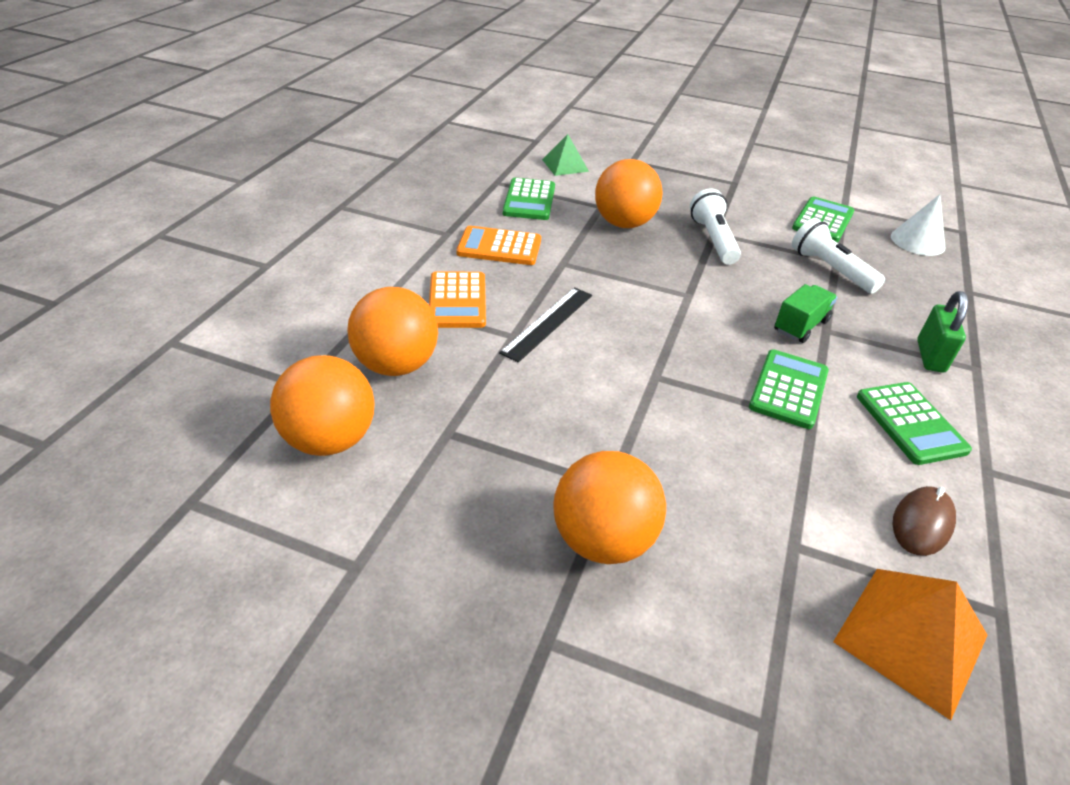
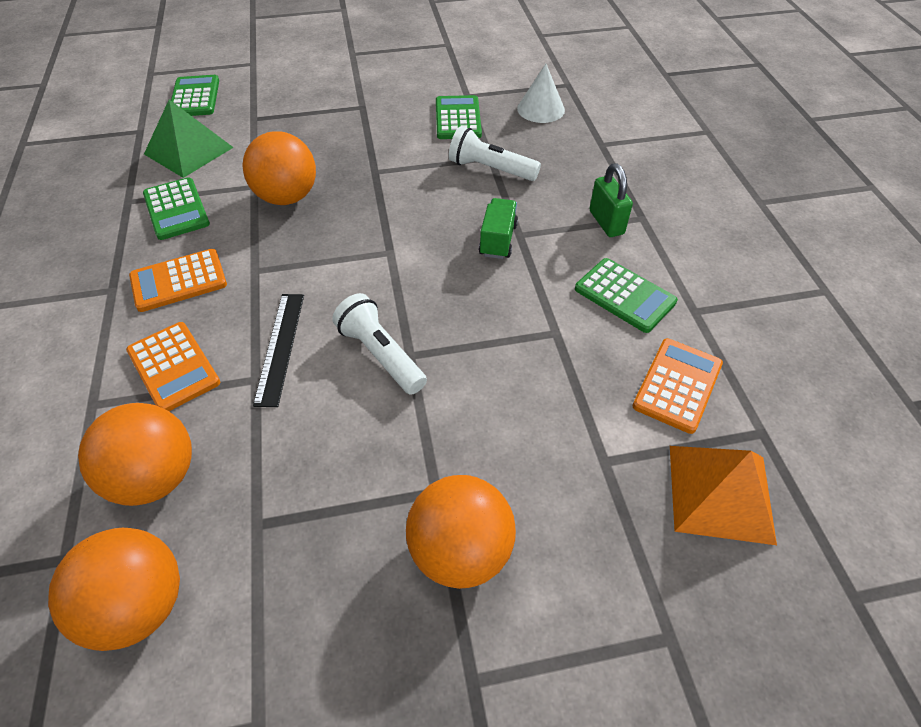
camera: 30 degrees left, 10 degrees up
green pyramid [542,134,589,176] -> green pyramid [144,100,234,178], size x1.56
white flashlight [690,188,741,265] -> white flashlight moved to [332,293,427,395]
green calculator [749,349,829,429] -> green calculator moved to [171,75,219,116]
brown mouse [892,486,956,556] -> orange calculator [633,338,723,434]

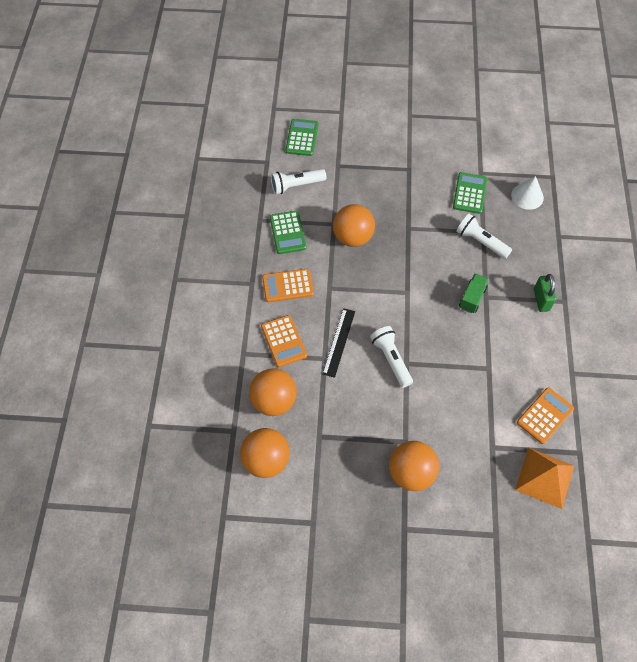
camera: 15 degrees right, 10 degrees up
green pyramid [144,100,234,178] -> white flashlight [271,169,326,195]
green calculator [575,258,678,333] -> none

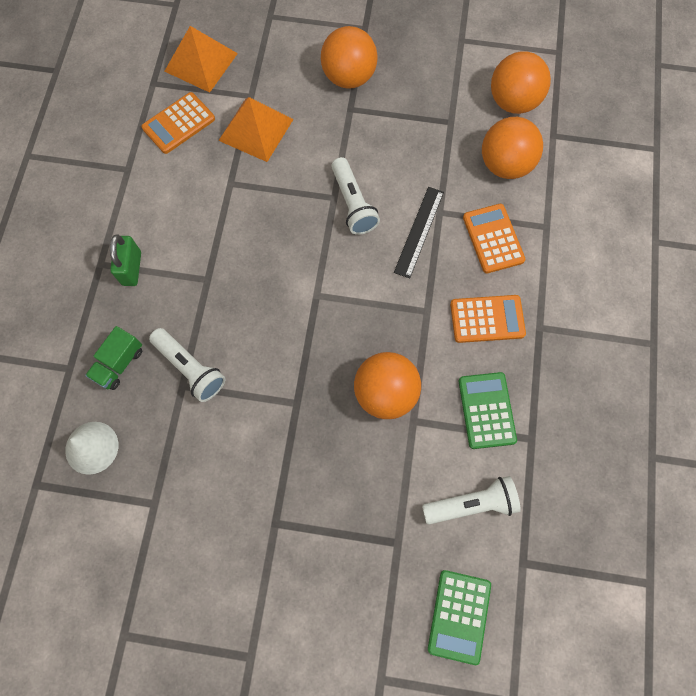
camera: 175 degrees left, 10 degrees up
green calculator [453,172,487,214] -> none
green truck [459,273,489,313] -> green truck moved to [85,326,142,390]
none -> orange pyramid [218,97,294,162]

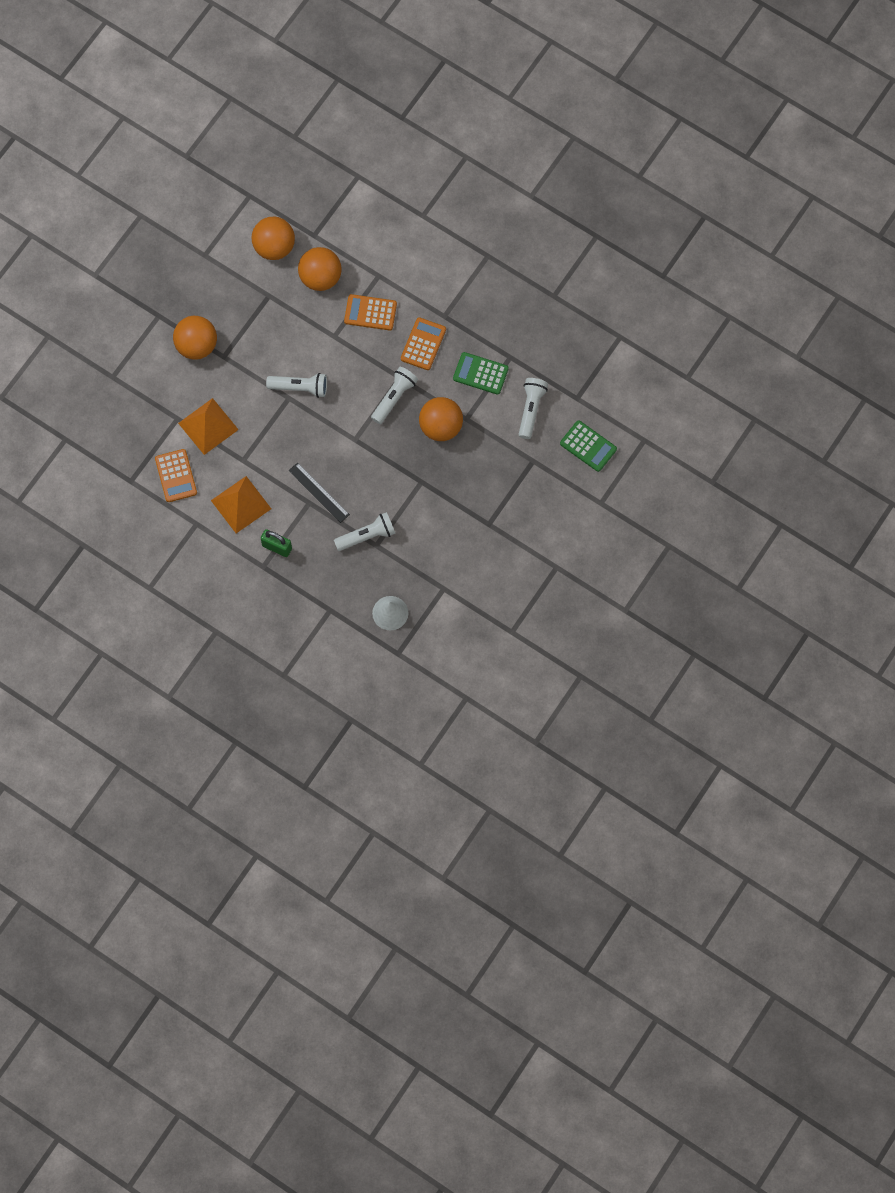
camera: 65 degrees left, 0 degrees up
green truck [85,326,142,390] -> none
orange pyramid [164,26,238,93] -> orange pyramid moved to [211,476,271,533]
black ruler [394,187,444,279] -> black ruler moved to [289,462,350,523]
none -> white flashlight [371,367,418,424]

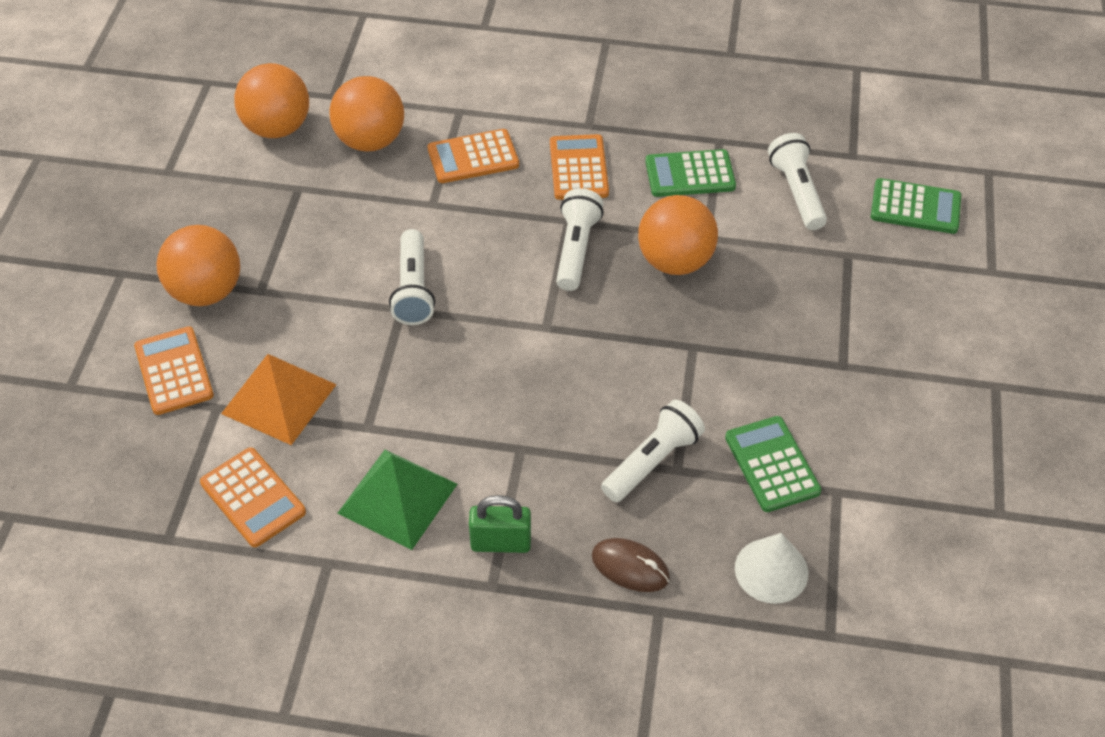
camera: 25 degrees left, 20 degrees down
orange pyramid [211,476,271,533] -> green pyramid [338,450,458,550]
white flashlight [266,373,327,398] -> white flashlight turned 105 degrees clockwise [389,229,435,325]
black ruler [289,462,350,523] -> none
none -> orange calculator [134,326,214,415]
none -> brown mouse [592,538,670,592]
none -> green calculator [725,416,821,512]

